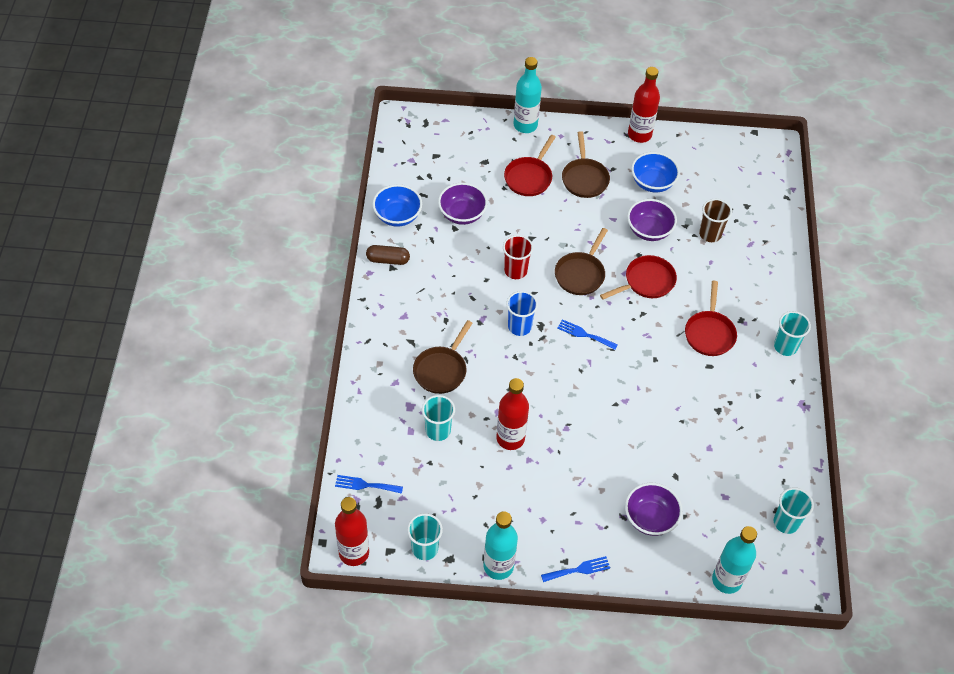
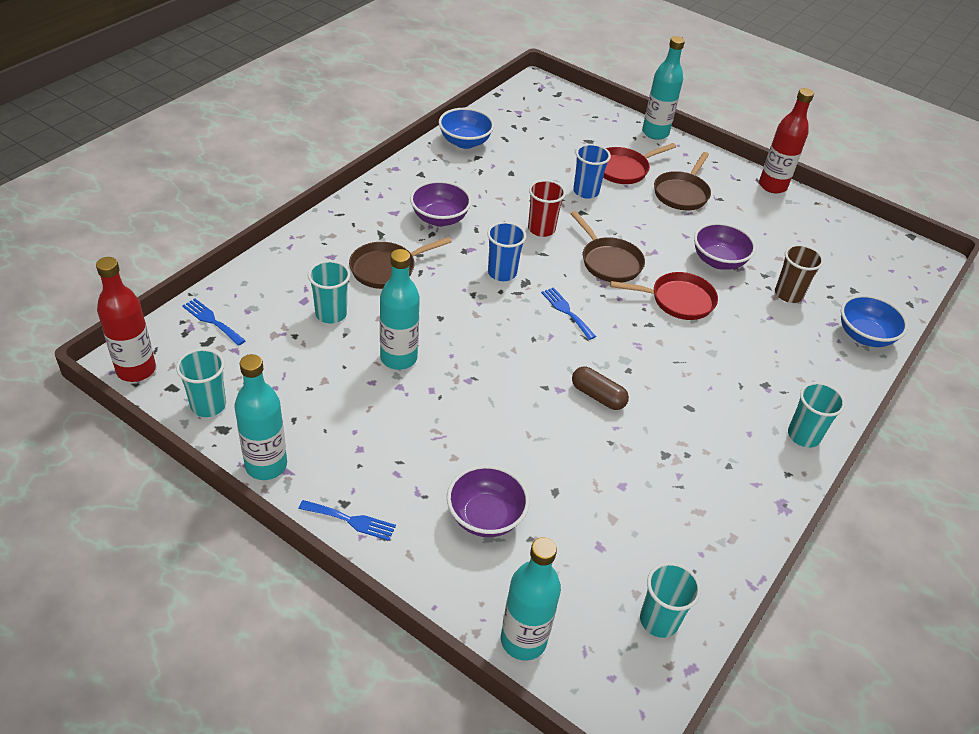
camera: 30 degrees right, 10 degrees down
brown capsule [366,245,410,265] -> brown capsule moved to [572,366,629,410]
purple bowl [438,183,488,225] -> purple bowl moved to [410,180,472,226]
red bottle [496,378,529,450] -> turquoise bottle [380,249,420,370]
brown pan [555,228,608,295] -> brown pan turned 90 degrees counterclockwise [571,211,645,283]
blue bowl [631,152,680,193] -> blue bowl moved to [841,295,908,347]
red pan [685,281,737,356] -> none
none -> blue cup [573,144,611,199]

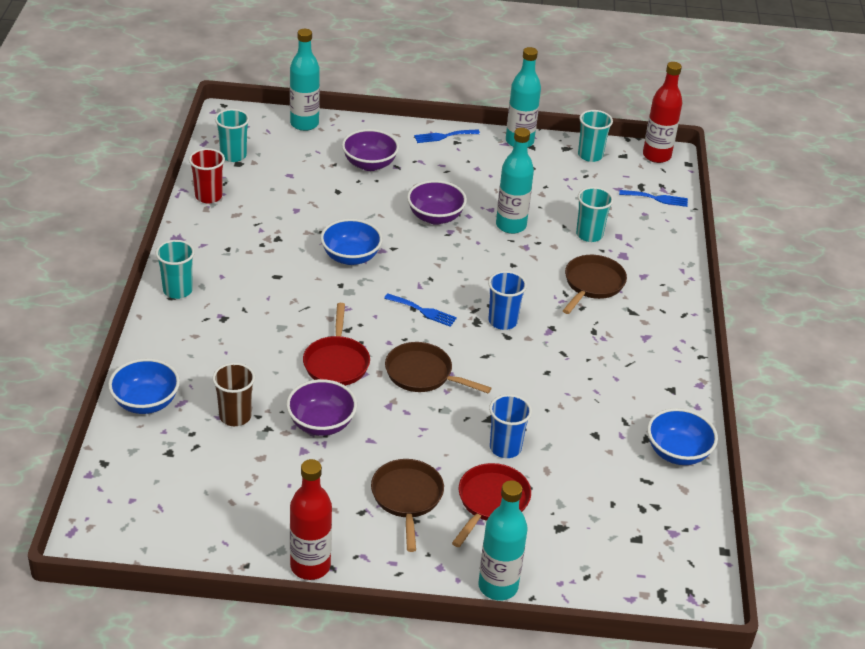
camera: 150 degrees right, 5 degrees down
purple bowl [410,180,472,226] -> purple bowl moved to [407,180,467,225]
red cup [528,180,566,237] -> red cup moved to [189,148,225,203]
brown capsule [572,366,629,410] -> blue bowl [320,219,383,265]
red pan [610,272,718,320] -> red pan turned 60 degrees counterclockwise [303,303,370,386]

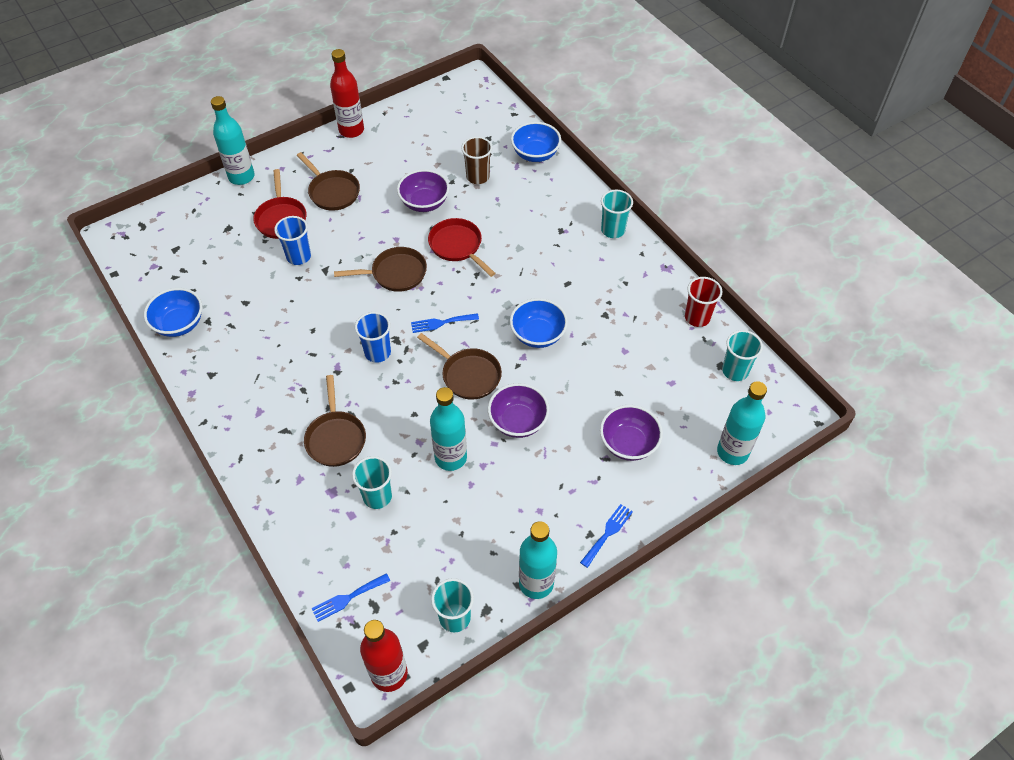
camera: 145 degrees right, 15 degrees up
none -> brown pan [417,333,502,400]

